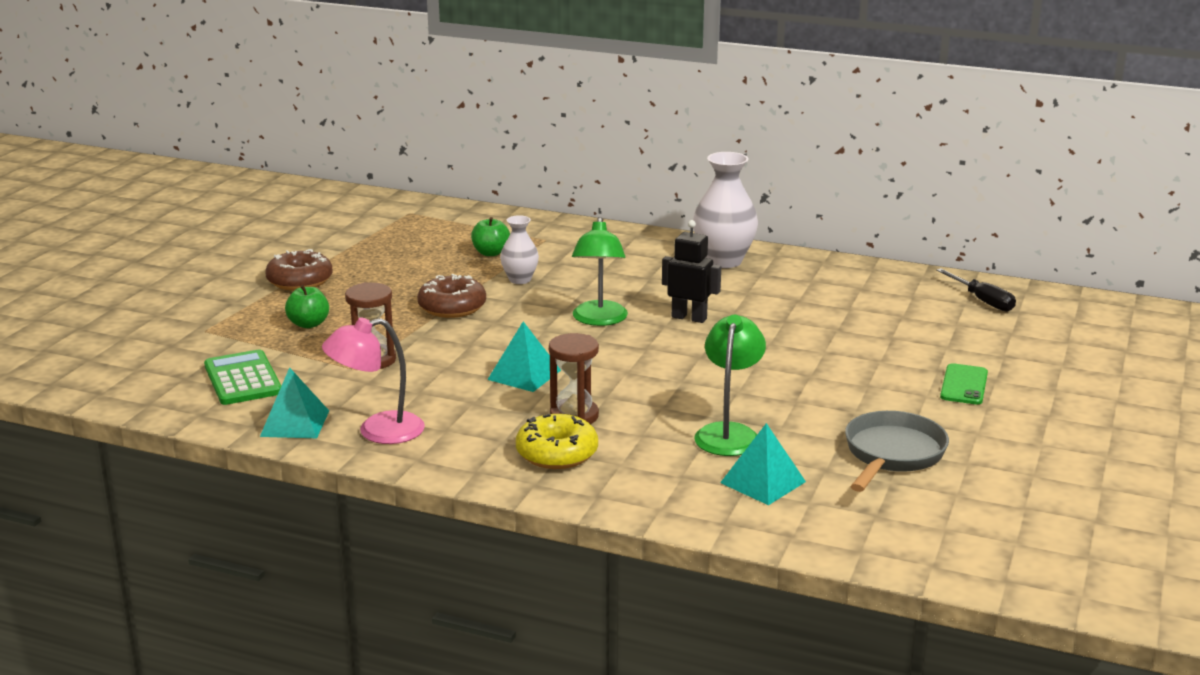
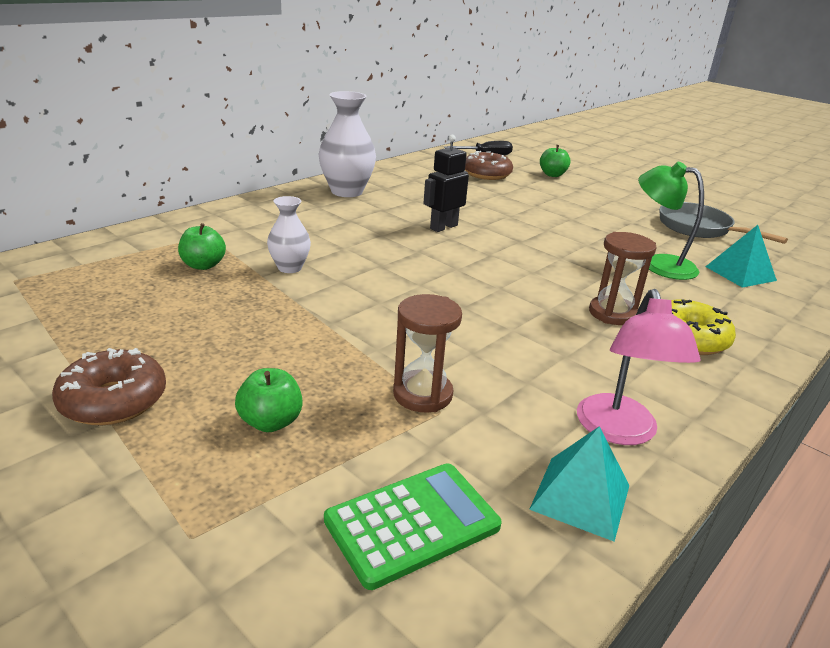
camera: 70 degrees left, 5 degrees up
green calculator [204,350,281,405] -> green calculator turned 150 degrees clockwise [324,464,501,590]
brown donut [417,274,486,318] -> brown donut moved to [465,151,513,180]
turquoise pyramid [487,322,561,392] -> none
green lamp [572,217,628,326] -> none
green phone [940,363,988,405] -> none
none -> green apple [540,145,571,177]

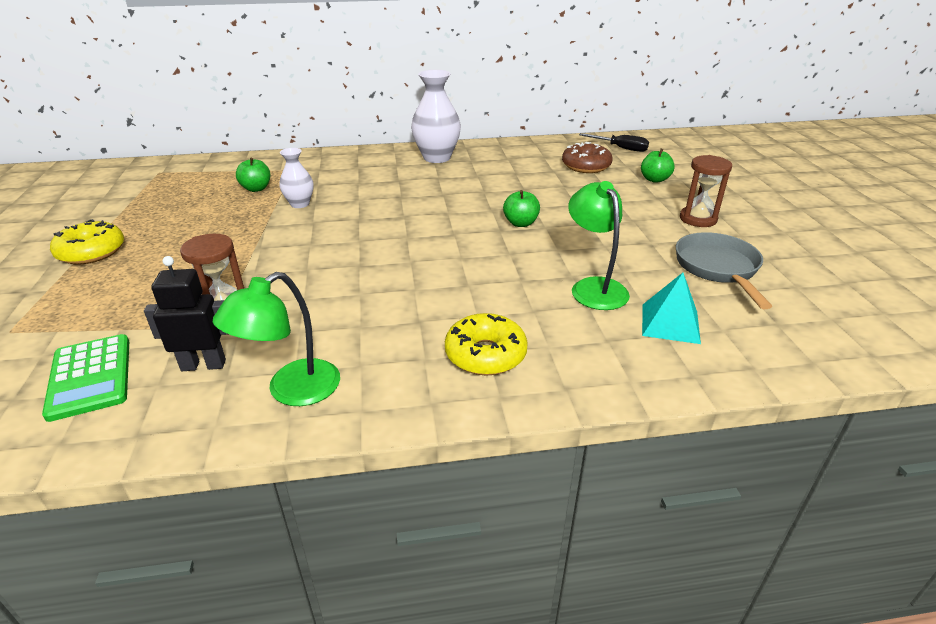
camera: 40 degrees right, 5 degrees up
brown donut [52,348,166,425] -> yellow donut [50,219,124,264]
green apple [235,368,303,432] -> green apple moved to [503,190,540,227]
green calculator [324,464,501,590] -> green calculator turned 60 degrees clockwise [42,334,129,422]
black robot [423,135,469,232] -> black robot moved to [144,256,228,371]
turquoise pyramid [529,426,629,542] -> none
pink lamp [577,289,701,445] -> green lamp [213,272,340,406]
brown hourglass [589,232,657,325] -> brown hourglass moved to [680,155,732,227]

